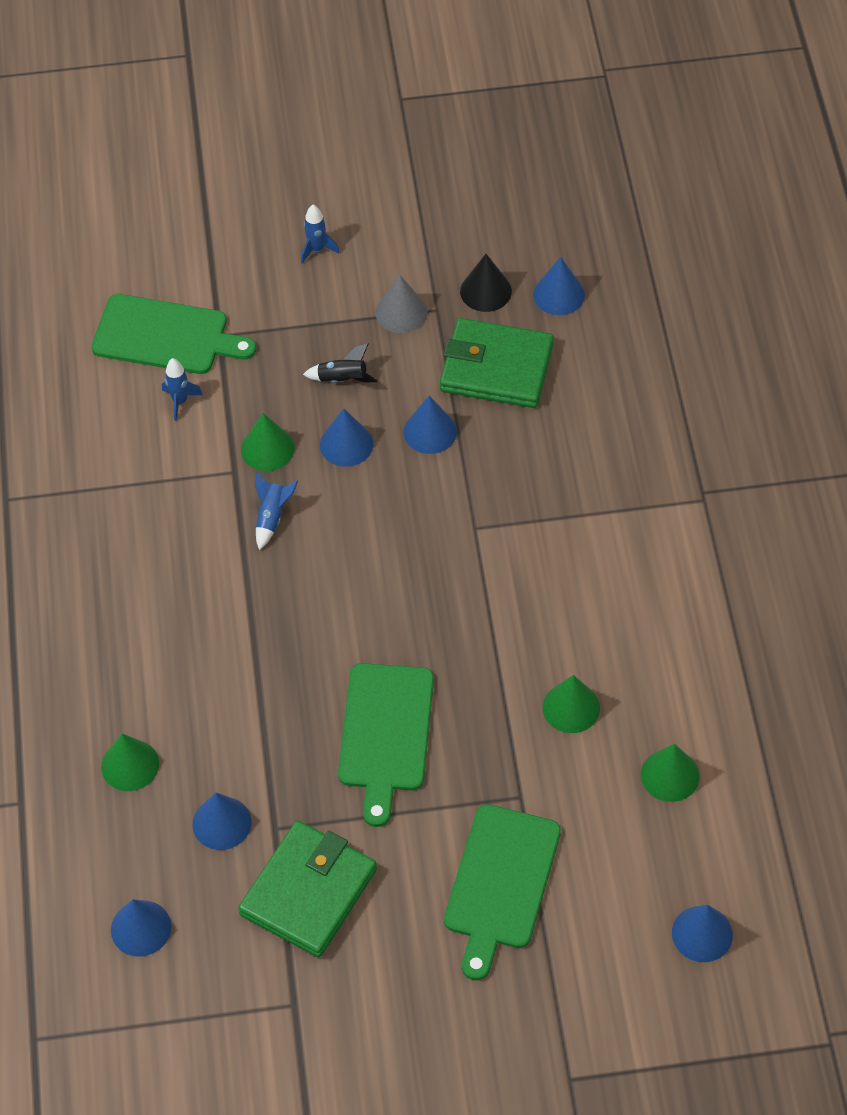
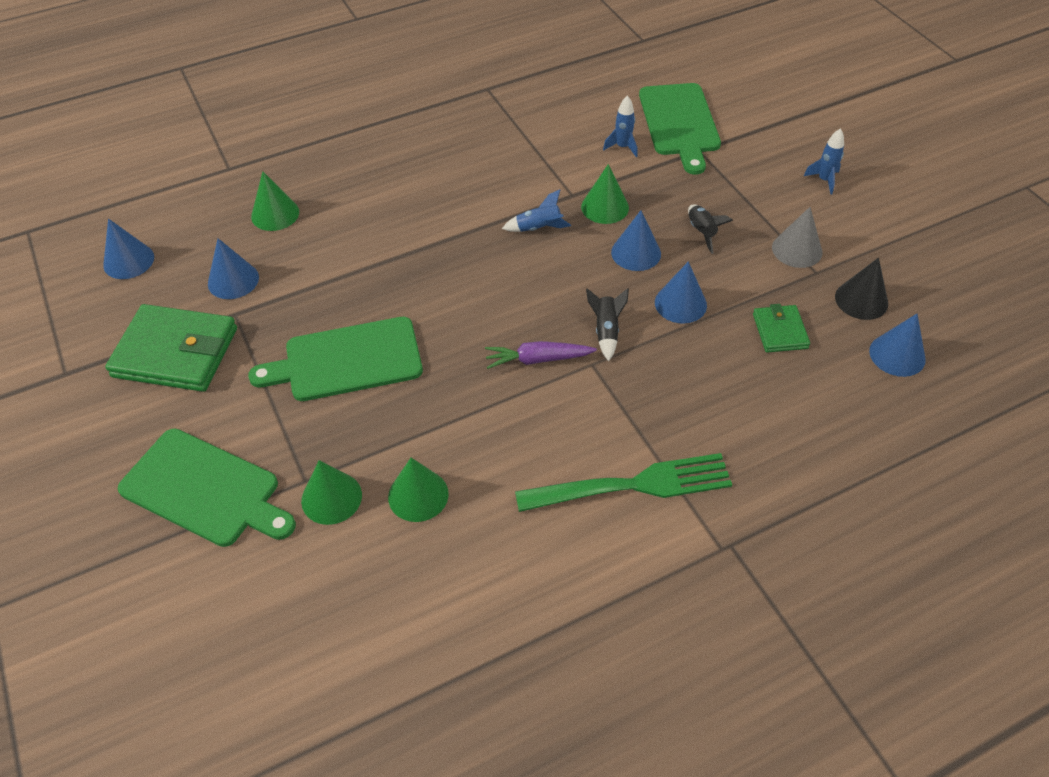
camera: 70 degrees right, 5 degrees down
green wallet [440,318,554,408] -> green wallet [753,304,810,353], size x0.52
green cutting board [444,804,561,980] -> green cutting board turned 150 degrees counterclockwise [118,429,296,547]
green cone [641,744,699,802] -> green cone moved to [301,460,362,525]
blue cone [672,905,733,962] -> none
none -> purple carrot [485,341,597,369]
none -> green fork [515,453,732,512]
none -> black rocket [586,288,629,361]

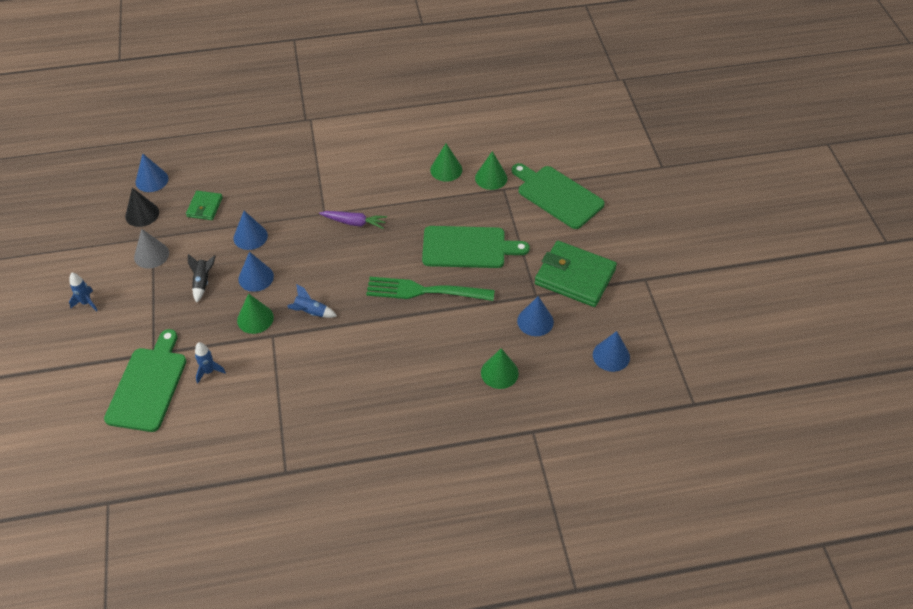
camera: 165 degrees left, 0 degrees up
green fork [515,453,732,512] -> green fork moved to [366,277,495,301]
black rocket [586,288,629,361] -> none

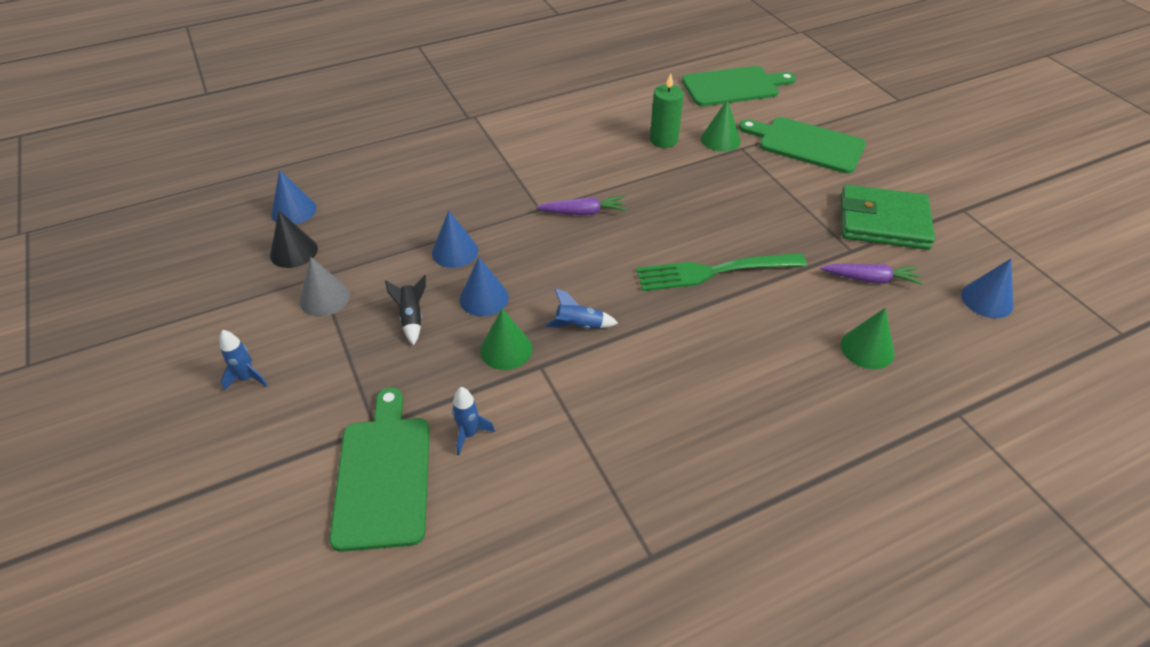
camera: 15 degrees left, 5 degrees down
green wallet [186,191,223,220] -> none
green cutting board [422,226,530,268] -> green cutting board moved to [682,66,796,106]
green cone [430,143,462,182] -> green candle [650,73,684,148]
blue cone [517,296,554,336] -> purple carrot [820,264,923,285]

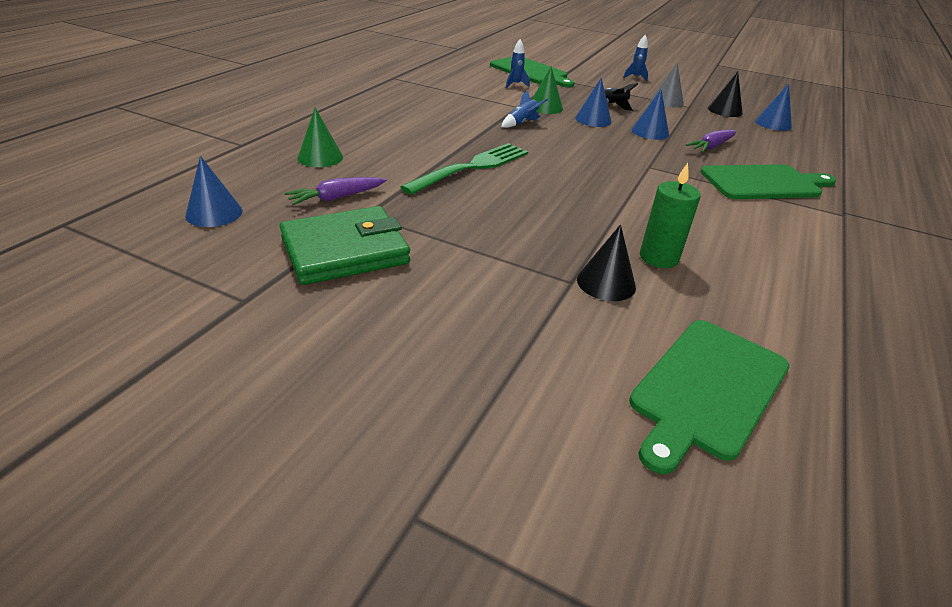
camera: 140 degrees right, 10 degrees down
purple carrot [536,196,627,215] -> purple carrot moved to [686,129,736,152]
green cone [701,100,741,152] -> black cone [577,224,636,301]
green cutting board [739,117,866,174] -> green cutting board moved to [701,164,836,199]

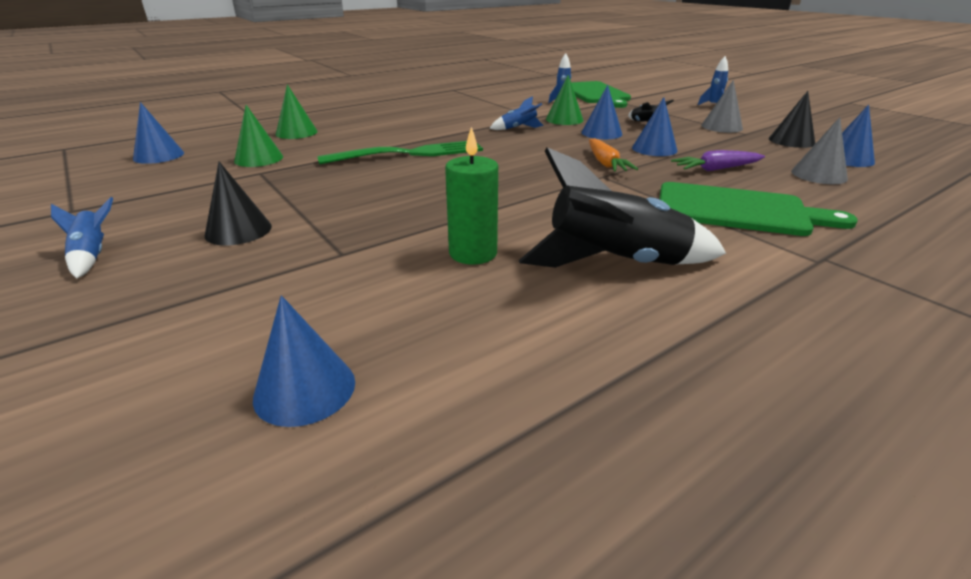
camera: 30 degrees right, 5 degrees down
green wallet [279,206,410,285] -> none
purple carrot [285,177,387,205] -> green cone [234,105,283,167]
black cone [577,224,636,301] -> black cone moved to [205,161,272,245]
green cutting board [629,320,789,474] -> blue cone [253,295,355,427]
none -> blue rocket [51,197,113,278]
none -> black rocket [519,147,726,268]
none -> orange carrot [589,138,638,172]
none -> grey cone [791,117,848,184]

